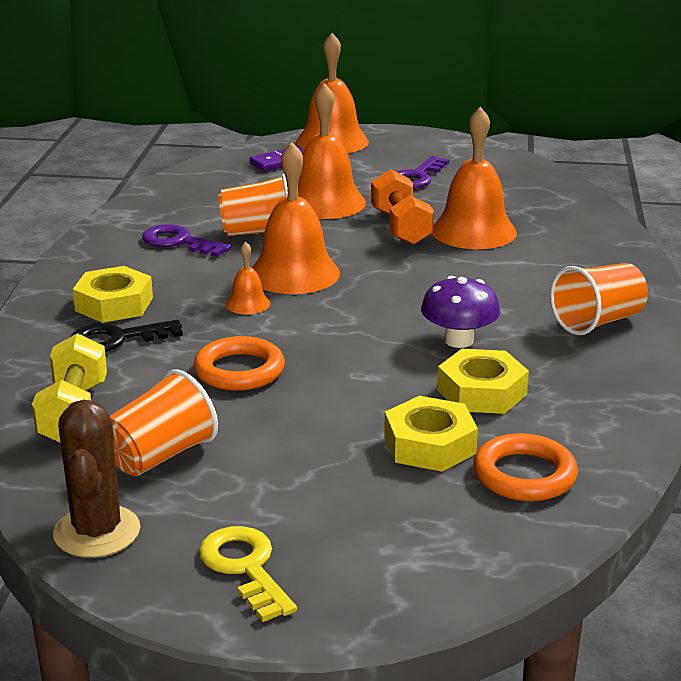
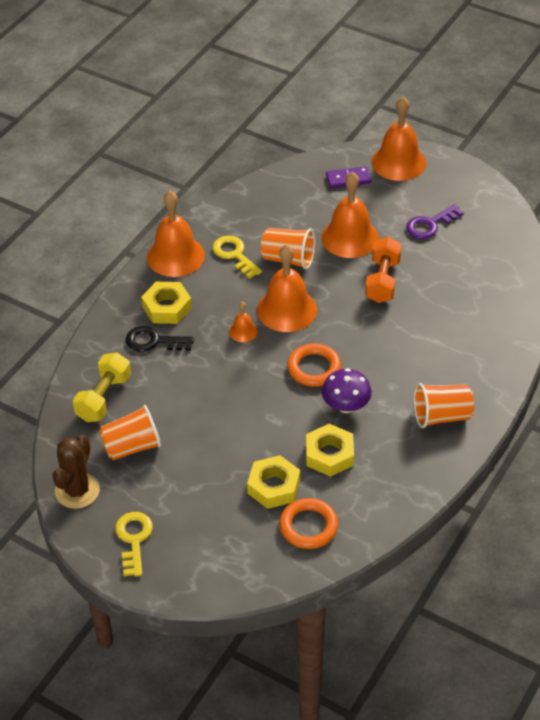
camera: 25 degrees right, 20 degrees up
purple key [142,224,231,257] -> yellow key [213,236,262,279]
orange ring [194,336,285,391] -> orange ring moved to [287,344,341,387]
orange bell [432,107,517,249] -> orange bell moved to [147,190,205,277]

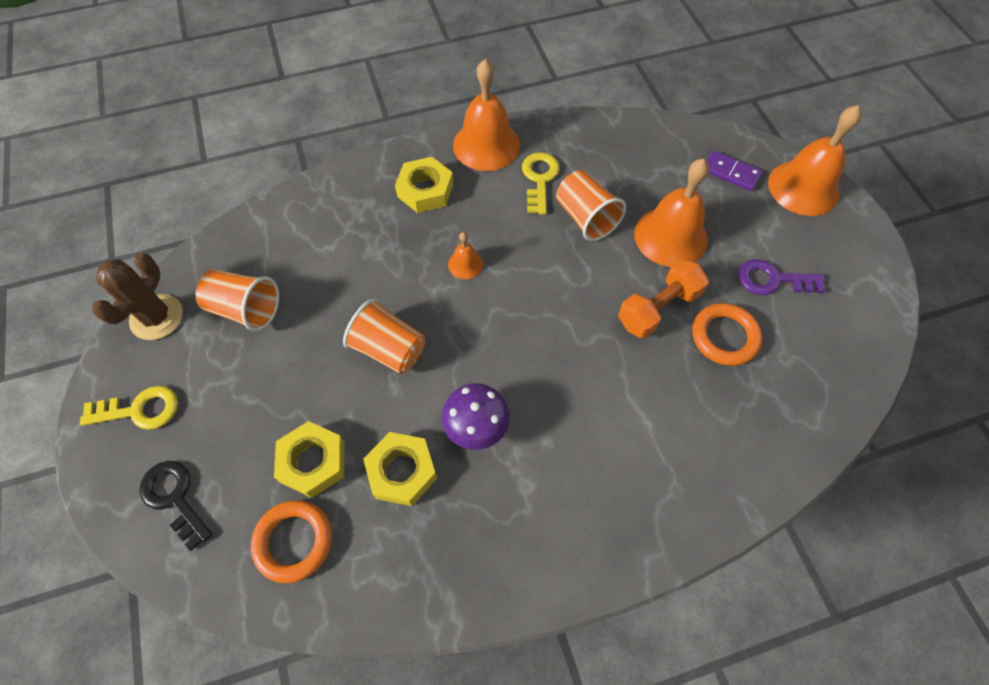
camera: 40 degrees right, 15 degrees up
brown cactus [52,435,100,509] -> brown cactus turned 45 degrees counterclockwise [92,253,183,340]
yellow dumbbell [73,352,131,422] -> none
yellow key [115,512,153,577] -> yellow key turned 45 degrees clockwise [80,386,178,430]
black key [126,326,194,352] -> black key moved to [140,461,213,551]
orange bell [257,244,317,332] -> none
orange ring [287,344,341,387] -> orange ring moved to [692,303,763,366]
orange cup [414,383,474,428] -> orange cup moved to [343,298,425,374]

